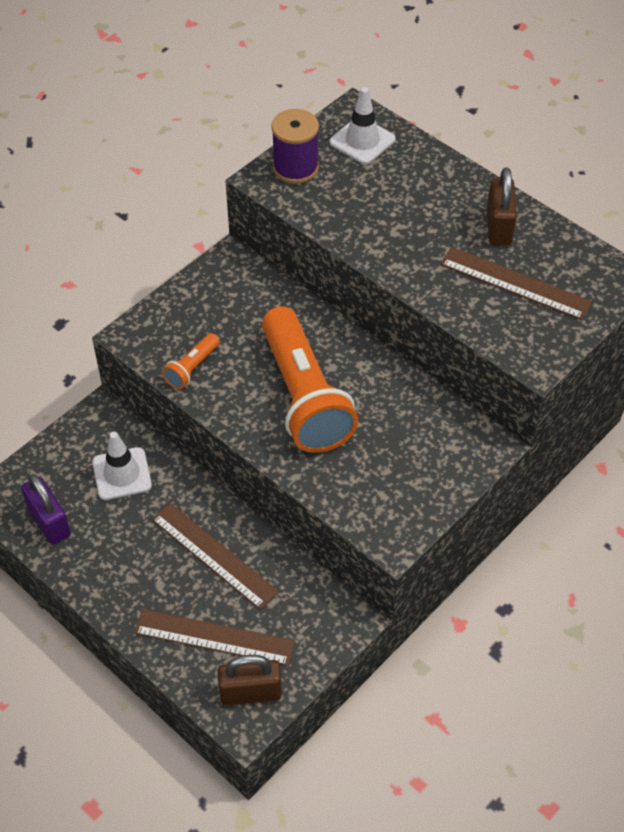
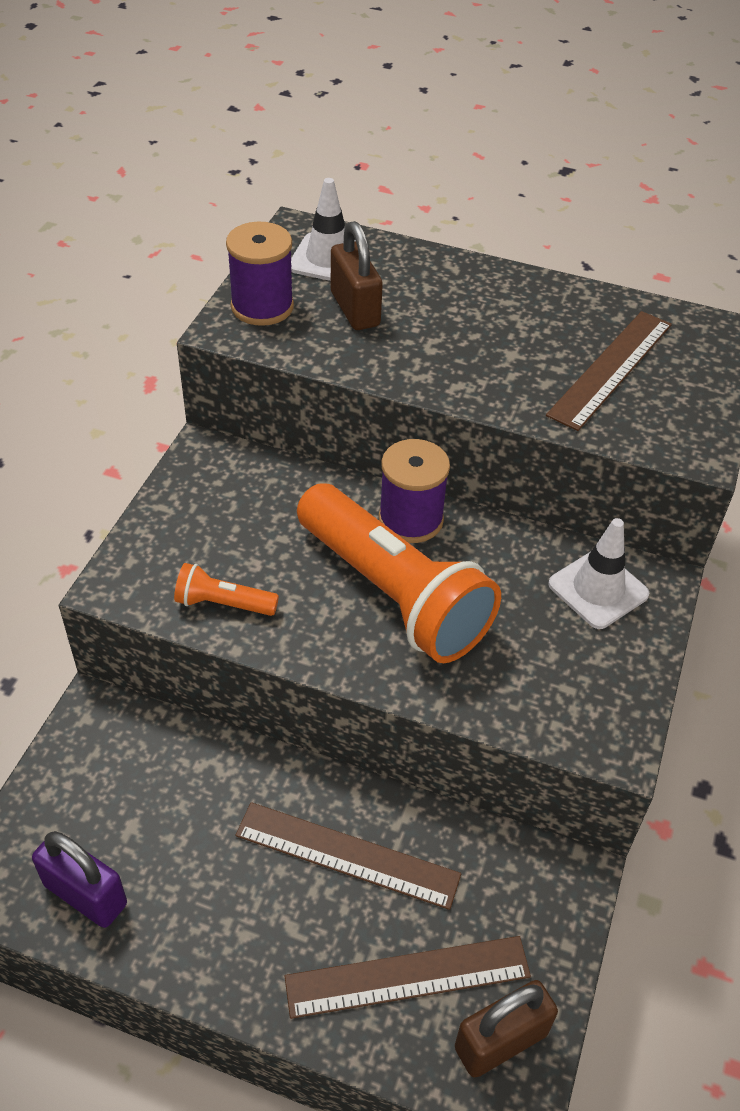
camera: 25 degrees left, 5 degrees down
white traffic cone [92,432,152,500] -> white traffic cone moved to [548,518,649,629]
orange flashlight [162,333,219,389] -> orange flashlight turned 90 degrees clockwise [174,563,279,616]
brown ruler [440,247,592,320] -> brown ruler turned 60 degrees counterclockwise [546,311,672,431]
brown padlock [487,167,517,246] -> brown padlock moved to [331,221,383,330]
none -> purple spool [379,439,450,543]

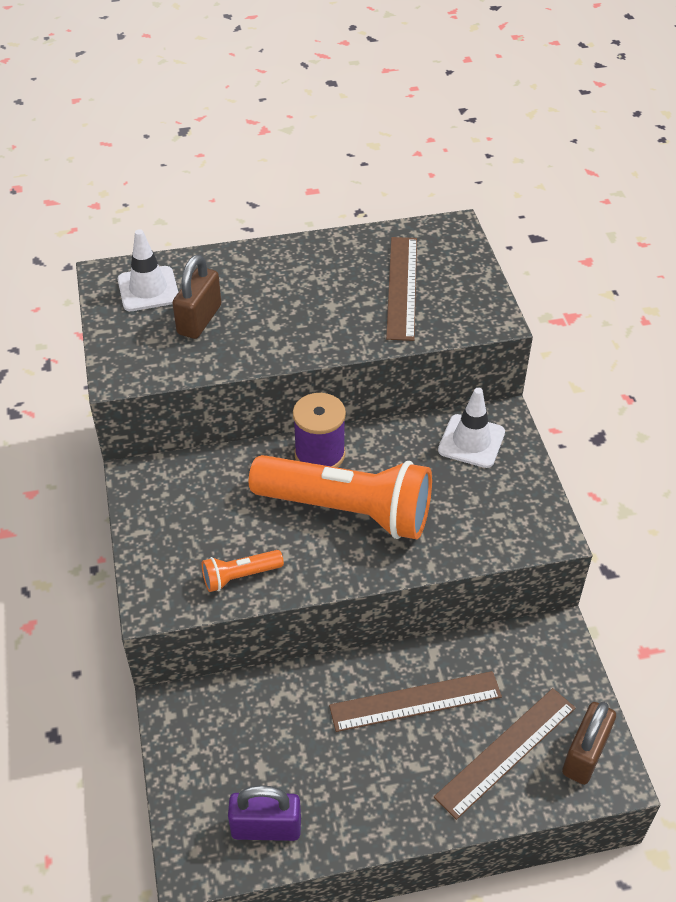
camera: 30 degrees left, 0 degrees up
purple spool [226,222,294,326] -> none
brown padlock [331,221,383,330] -> brown padlock turned 75 degrees clockwise [172,255,221,339]

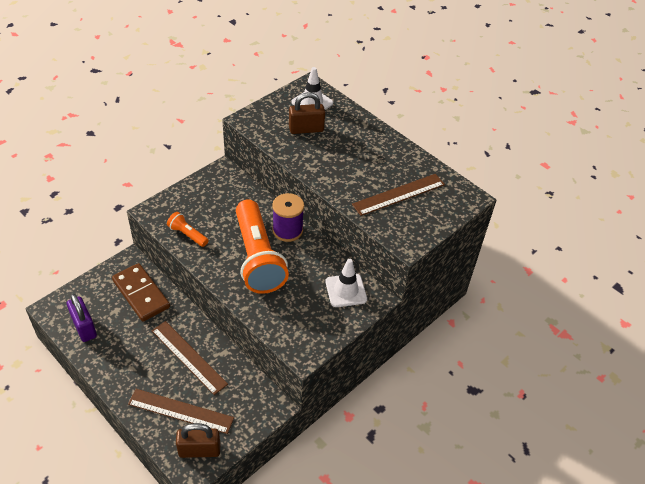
camera: 55 degrees right, 0 degrees up
none -> brown domino [112,263,170,322]

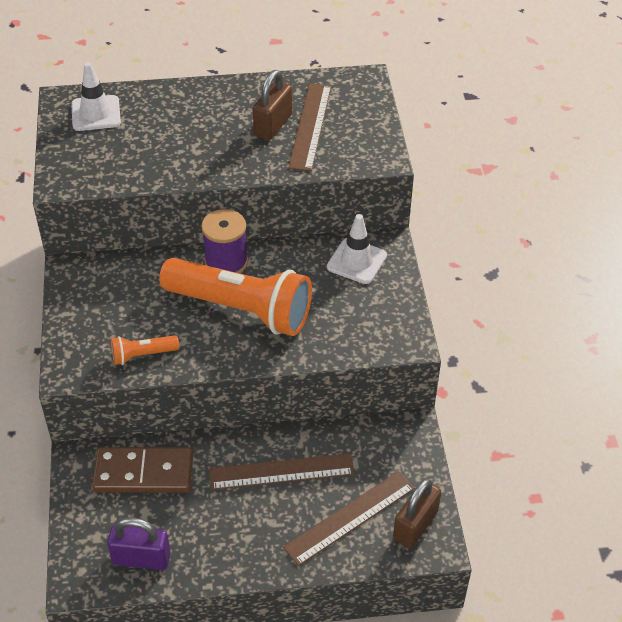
camera: 50 degrees left, 0 degrees up
brown padlock [289,92,325,134] -> brown padlock moved to [253,70,292,140]

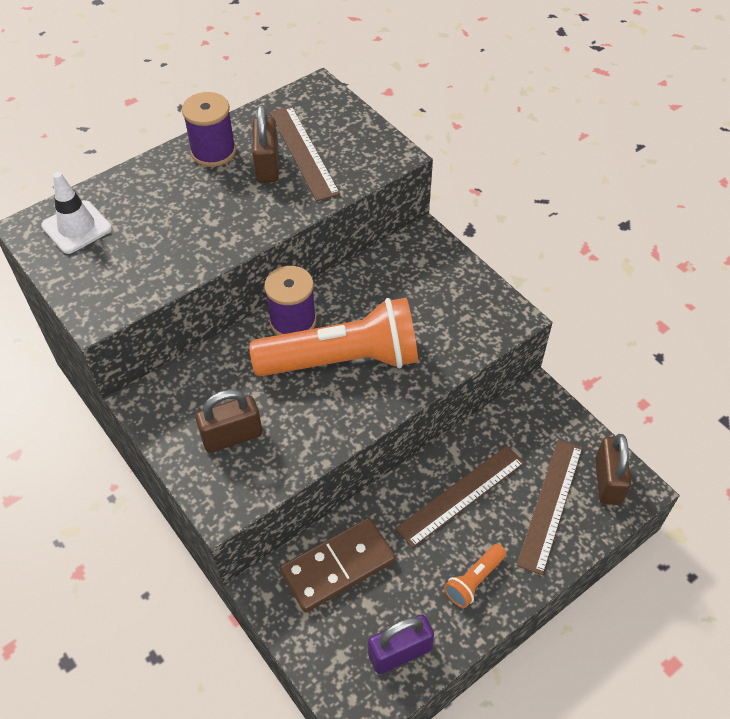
camera: 30 degrees left, 5 degrees up
orange flashlight [111,335,179,365] -> orange flashlight moved to [444,544,506,608]
white traffic cone [327,214,387,284] -> none
none -> purple spool [182,92,236,167]
none -> brown padlock [195,389,262,453]

